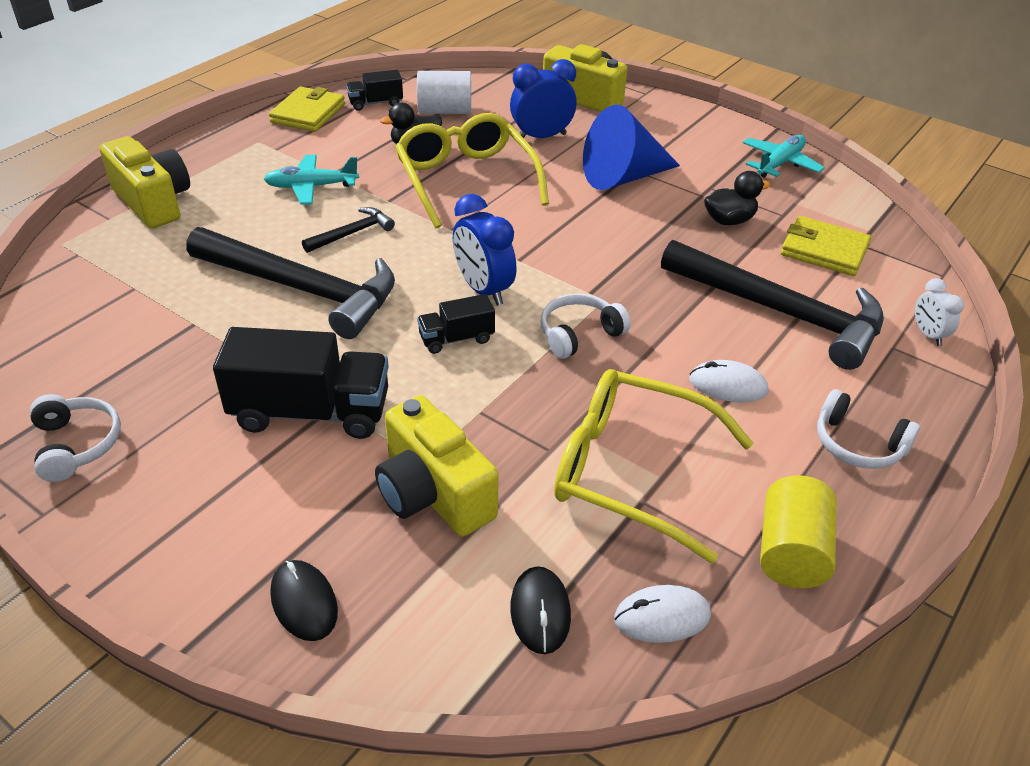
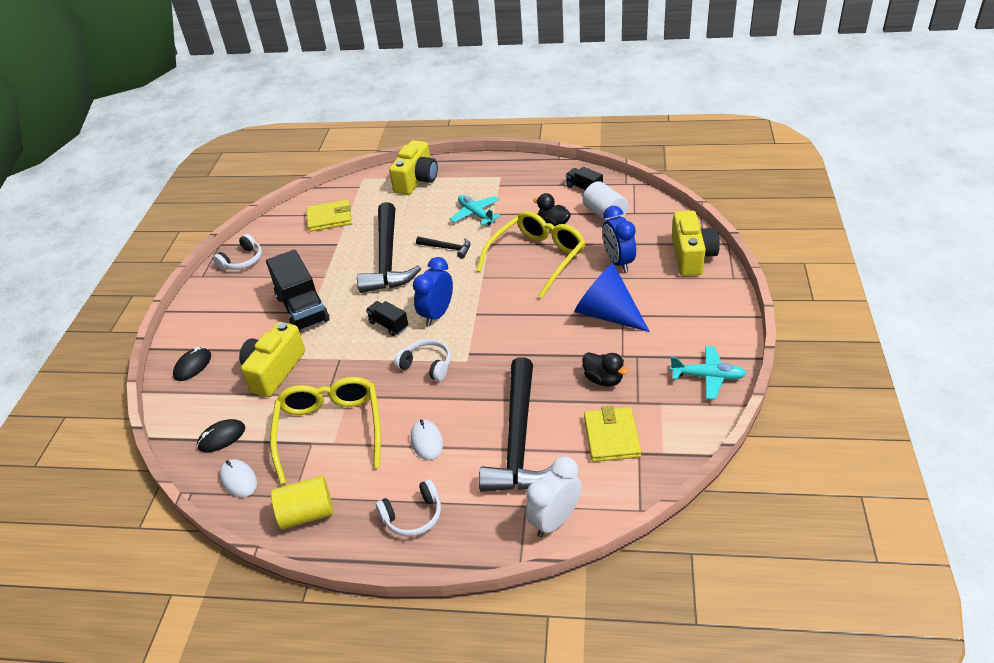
camera: 65 degrees right, 0 degrees up
yellow wallet [269,86,345,132] -> yellow wallet moved to [307,200,352,232]
blue clock [510,59,577,138] -> blue clock turned 150 degrees counterclockwise [602,206,636,272]
white headphones [817,389,920,469] -> white headphones turned 120 degrees counterclockwise [376,479,441,537]
white clock [915,278,964,346] -> white clock [525,457,582,537], size x1.72

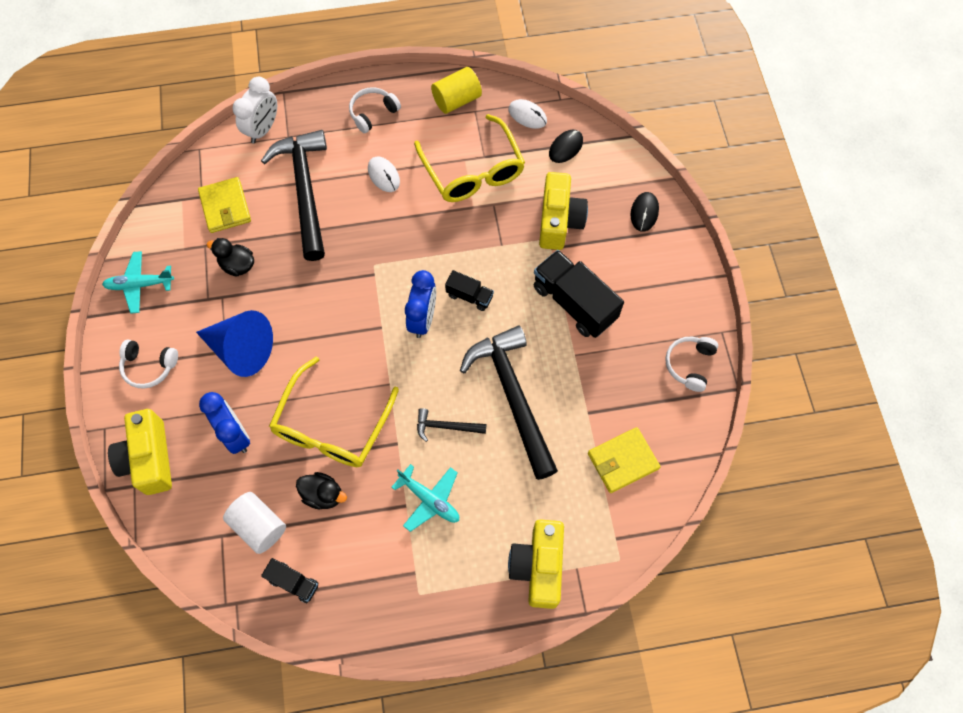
camera: 160 degrees right, 25 degrees up
white headphones [394,339,451,381] -> white headphones moved to [119,340,178,389]

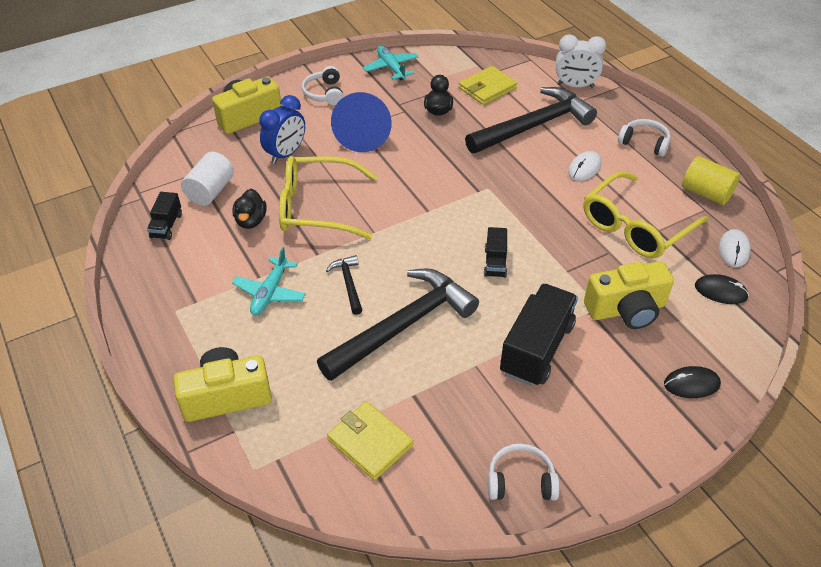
camera: 70 degrees right, 20 degrees down
blue clock [405,270,436,338] -> none

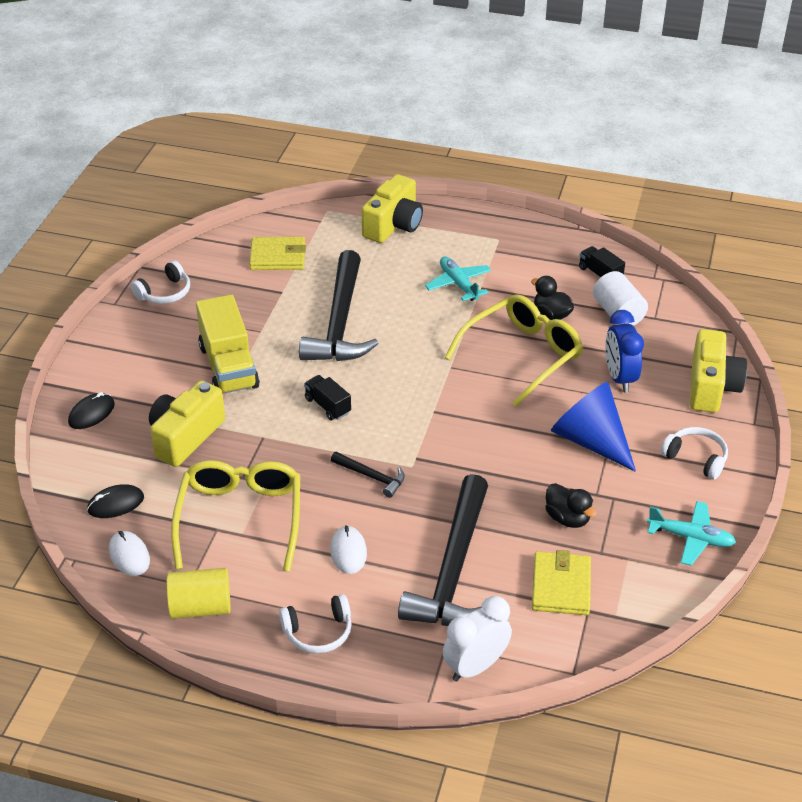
camera: 135 degrees right, 5 degrees down
black hammer [326,255,363,315] -> black hammer moved to [331,452,405,498]
black truck [500,283,578,386] -> yellow truck [196,295,260,393]

